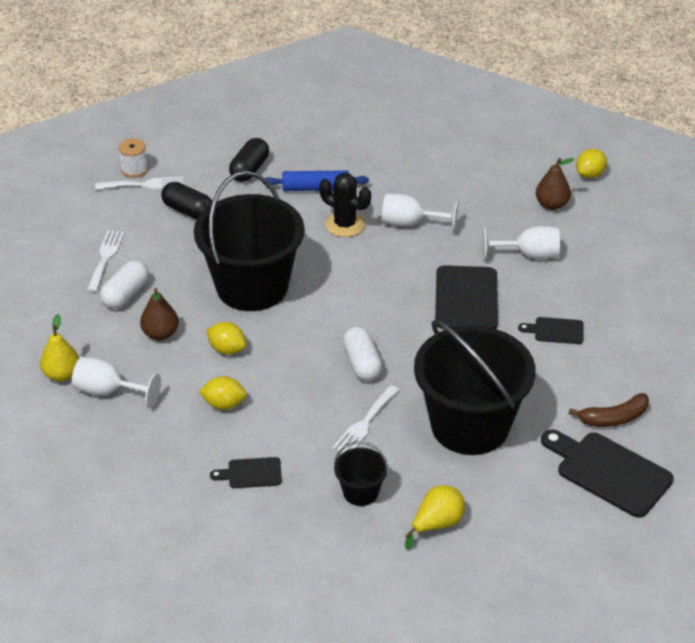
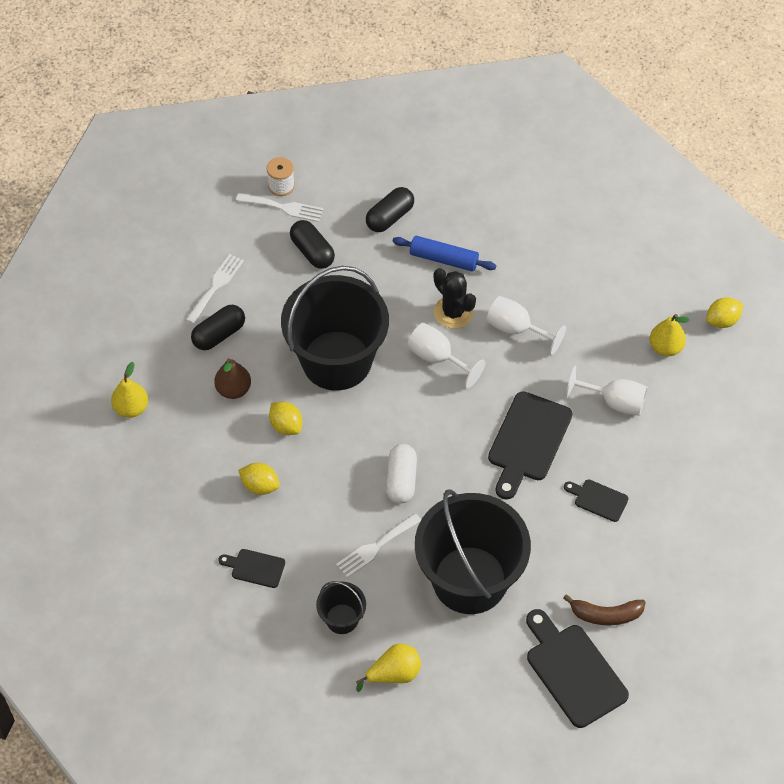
camera: 20 degrees right, 15 degrees up
white goblet [72,357,161,408] -> white goblet moved to [407,323,486,388]
white capsule [100,260,149,309] -> black capsule [191,305,245,350]
brown pear [536,158,575,210] -> yellow pear [649,314,690,356]

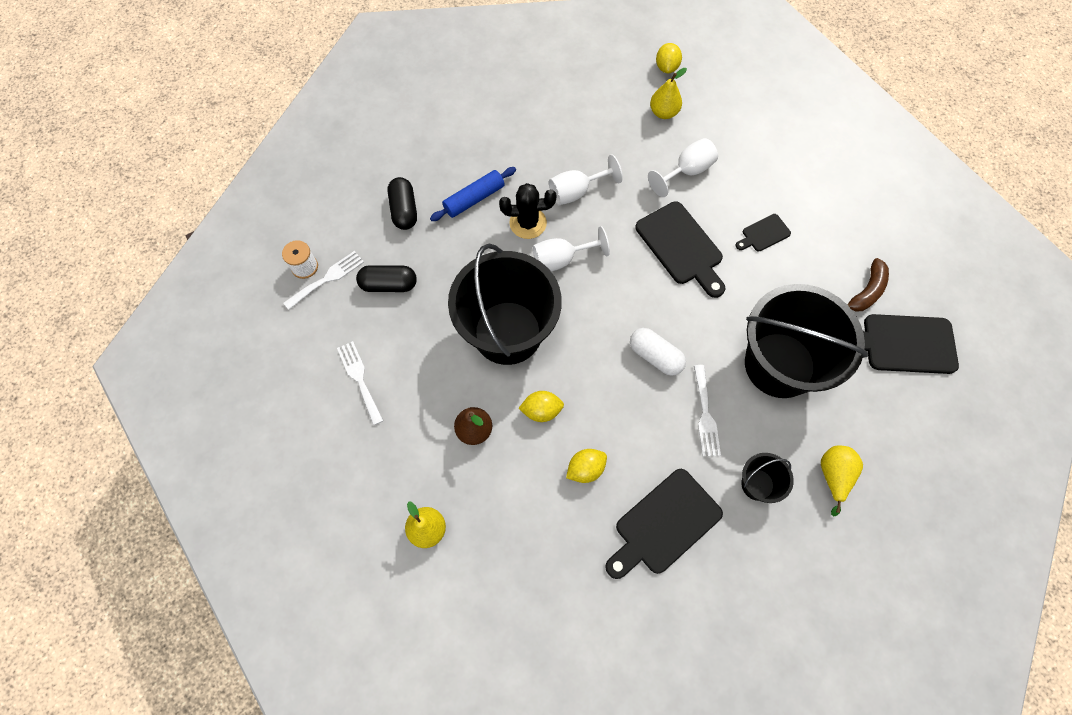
camera: 55 degrees left, 10 degrees up
black capsule [191,305,245,350] -> none
black cutting board [218,549,285,588] -> black cutting board [605,469,723,579], size x1.92

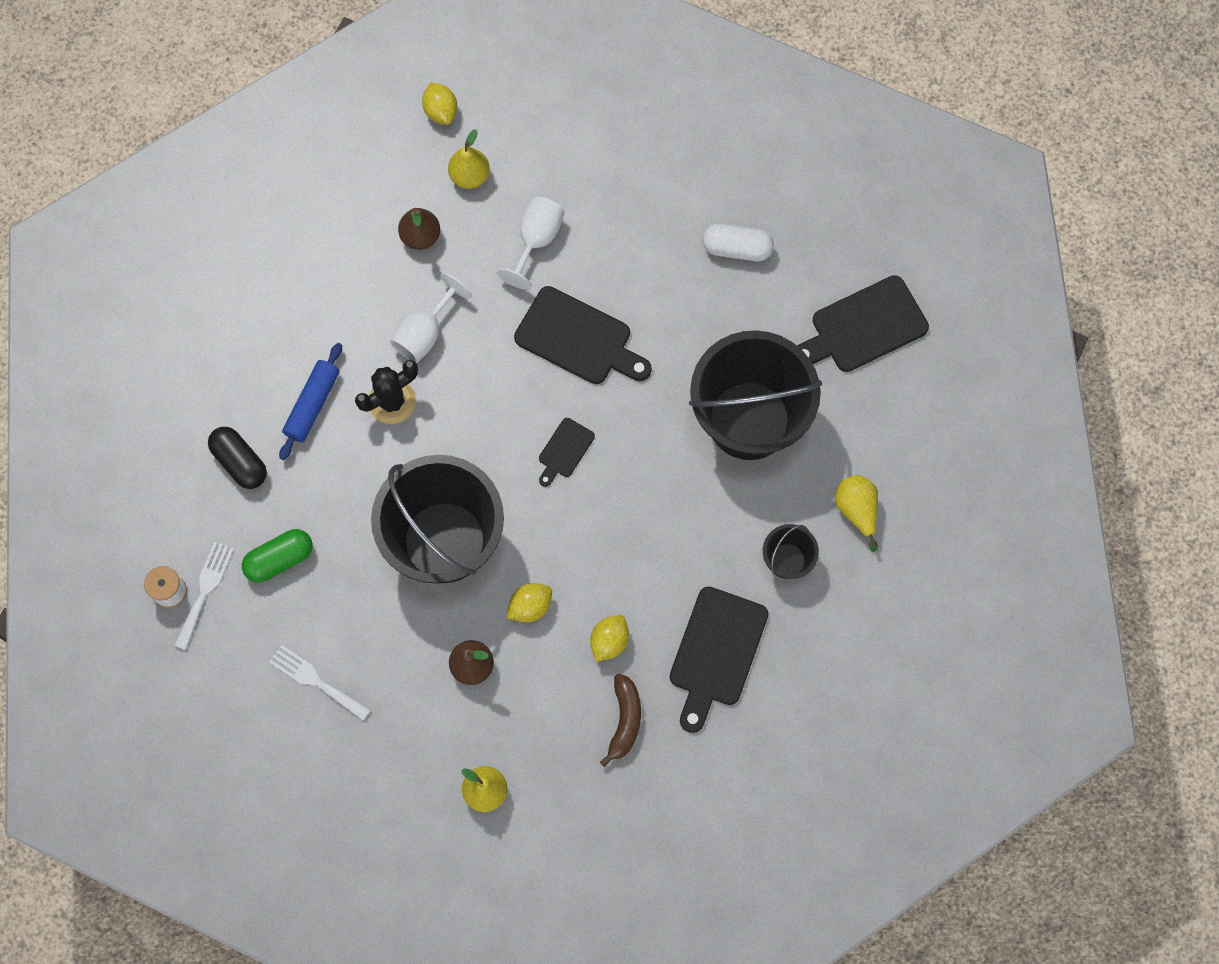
camera: 30 degrees left, 5 degrees up
black capsule [356,265,417,292] -> green capsule [242,529,313,583]
white goblet [533,226,610,271] -> none
white capsule [630,328,686,376] -> white capsule moved to [703,224,774,261]
white fork [694,365,721,457] -> none
black cutting board [736,214,791,251] -> black cutting board moved to [539,418,595,487]
brown banana [847,258,889,312] -> brown banana moved to [600,674,641,767]
none -> brown pear [398,208,440,250]

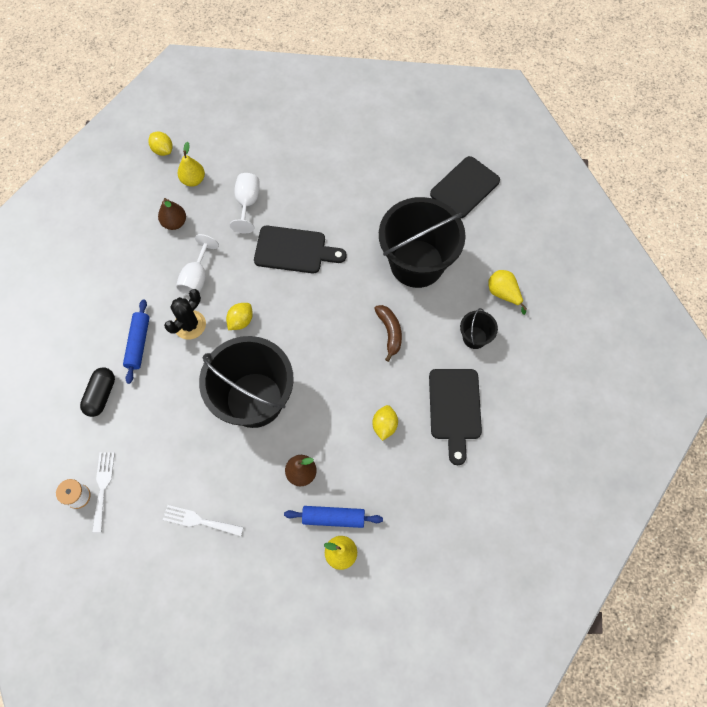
camera: 20 degrees left, 5 degrees down
black capsule [208,427,267,489] -> black capsule turned 75 degrees clockwise [80,368,115,417]
green capsule [242,529,313,583] -> none
yellow lemon [507,583,552,622] -> yellow lemon moved to [226,303,253,330]
black cutting board [539,418,595,487] -> none
brown banana [600,674,641,767] -> brown banana moved to [374,305,402,362]
white capsule [703,224,774,261] -> none
none -> blue rolling pin [284,506,383,528]

